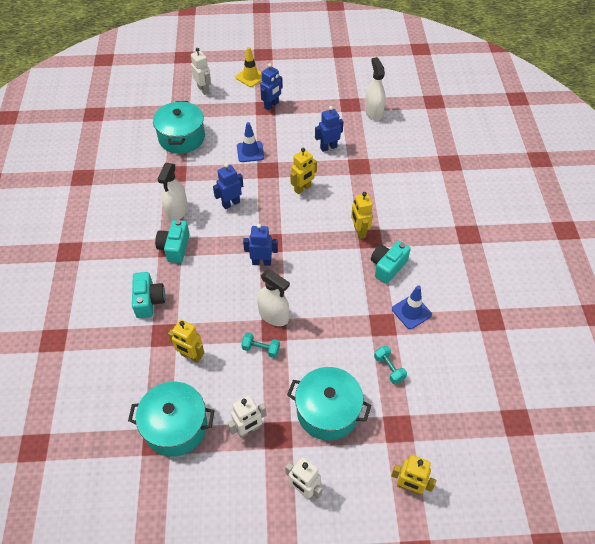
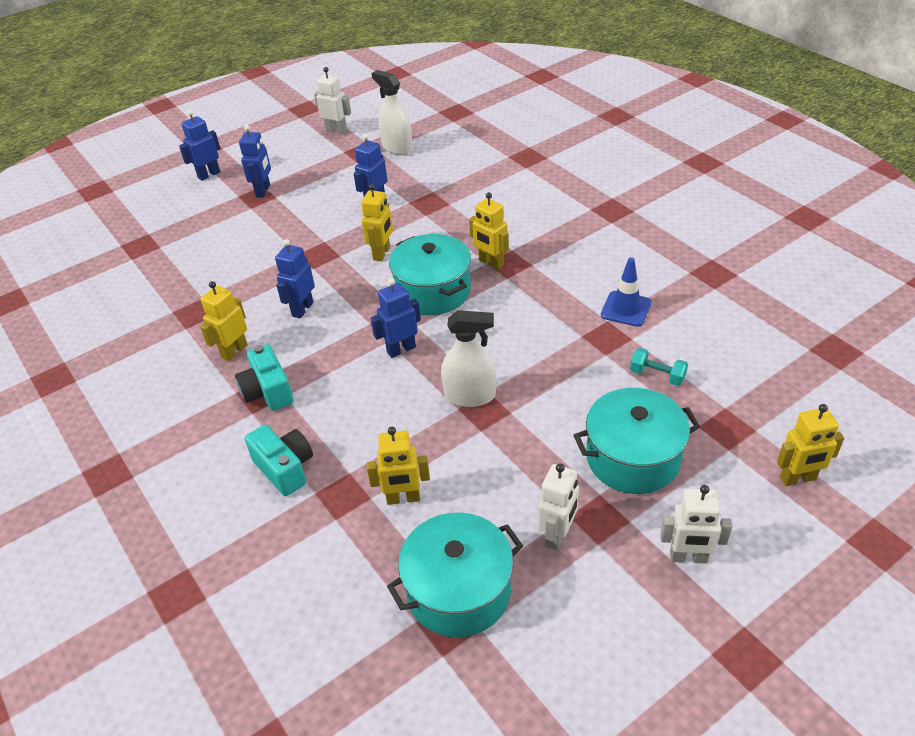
camera: 30 degrees left, 10 degrees down
turquoise pot [153,101,205,154] -> turquoise pot moved to [389,234,471,315]
white spray bottle [158,163,188,222] -> yellow robot [200,281,248,361]
white robot [191,48,211,95] -> white robot moved to [314,67,351,134]
yellow traffic cone [236,47,262,87] -> blue robot [179,110,220,181]
blue traffic cone [237,122,264,162] -> none
turquoise dumbbell [241,332,280,358] -> none
turquoise camera [371,241,411,284] -> none

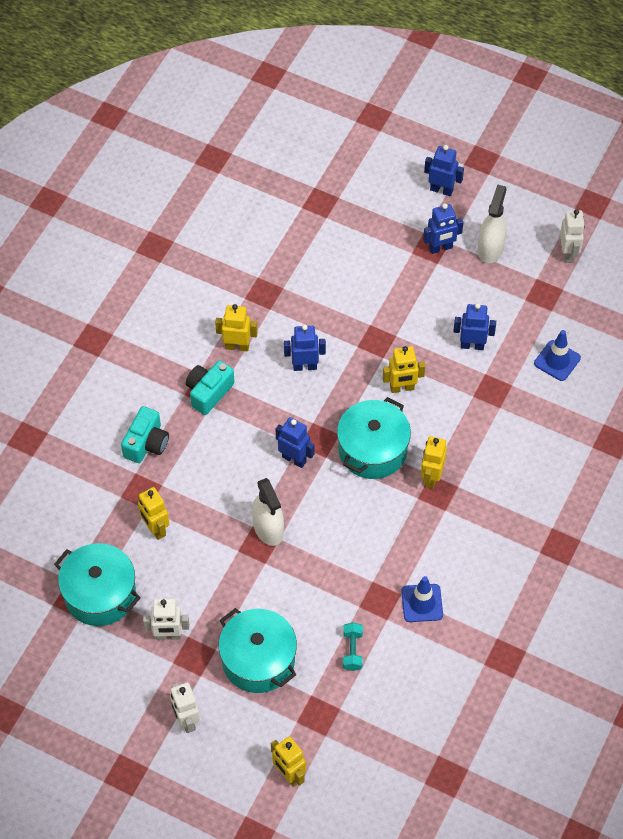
camera: 60 degrees right, 15 degrees up
white spray bottle [372,70,413,155] -> white spray bottle moved to [478,184,507,263]
none -> blue traffic cone [534,330,581,381]

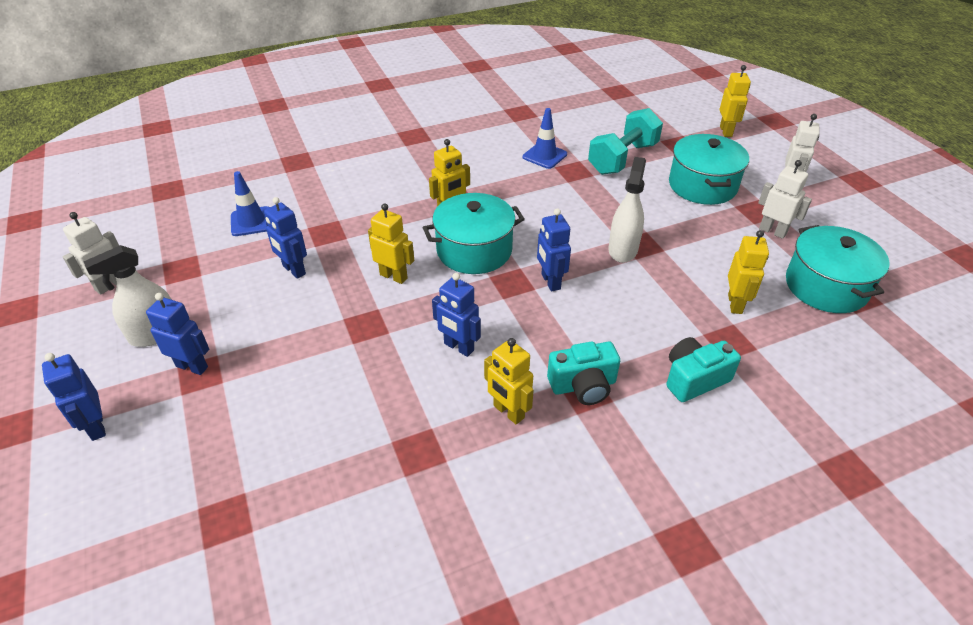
camera: 140 degrees left, 15 degrees down
turquoise dumbbell [343,622,363,671] -> turquoise dumbbell [588,108,663,175], size x2.06

